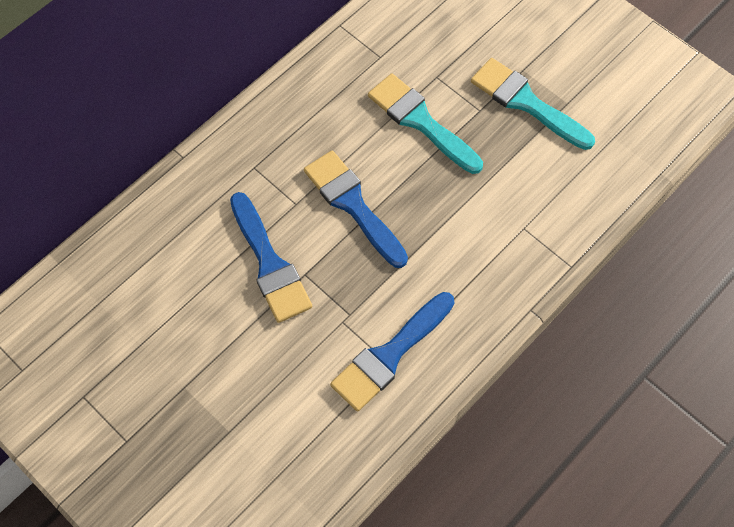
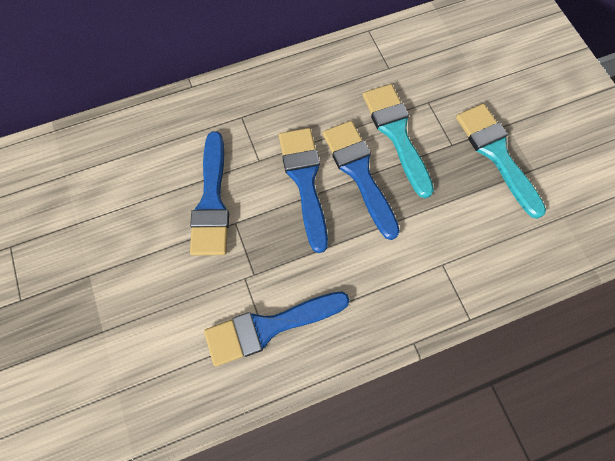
camera: 25 degrees right, 5 degrees up
none -> blue brush [323,121,400,240]

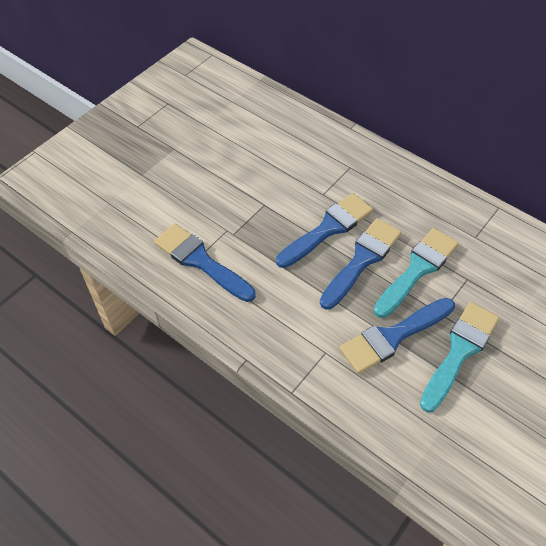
camera: 60 degrees right, 15 degrees down
blue brush [190,131,229,256] -> blue brush moved to [339,298,455,374]

